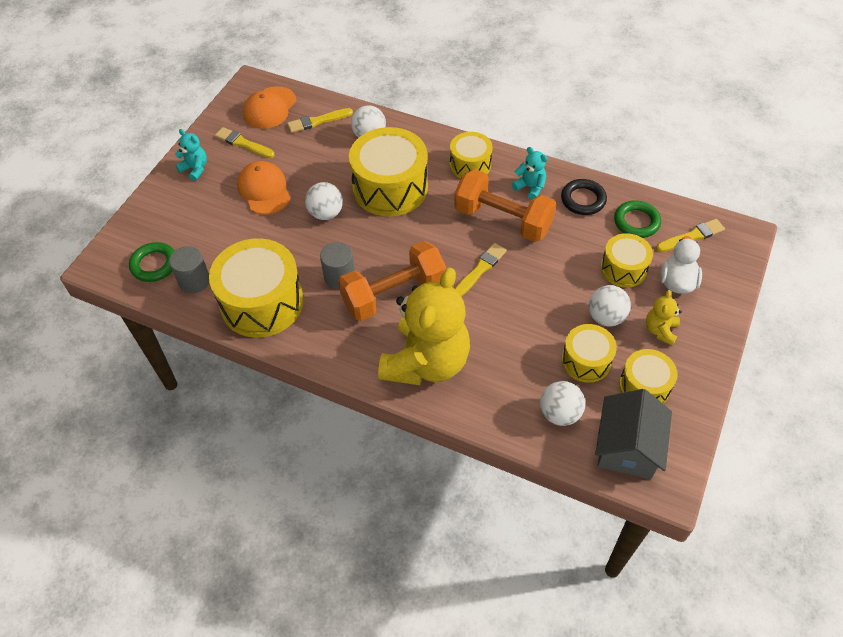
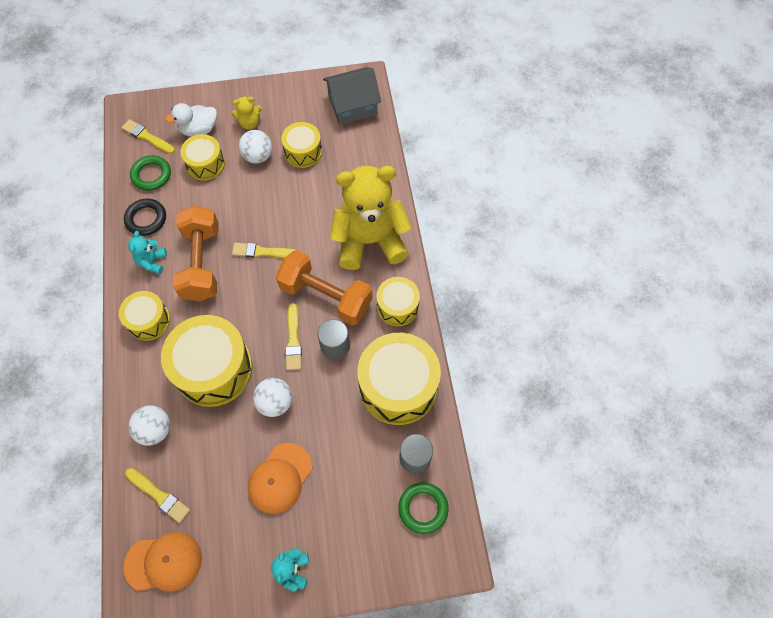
camera: 125 degrees left, 10 degrees up
yellow brush [215,127,275,158] -> yellow brush moved to [285,303,302,370]
white ball [540,381,585,426] -> none
yellow drum [619,349,678,404] -> yellow drum moved to [376,277,420,326]

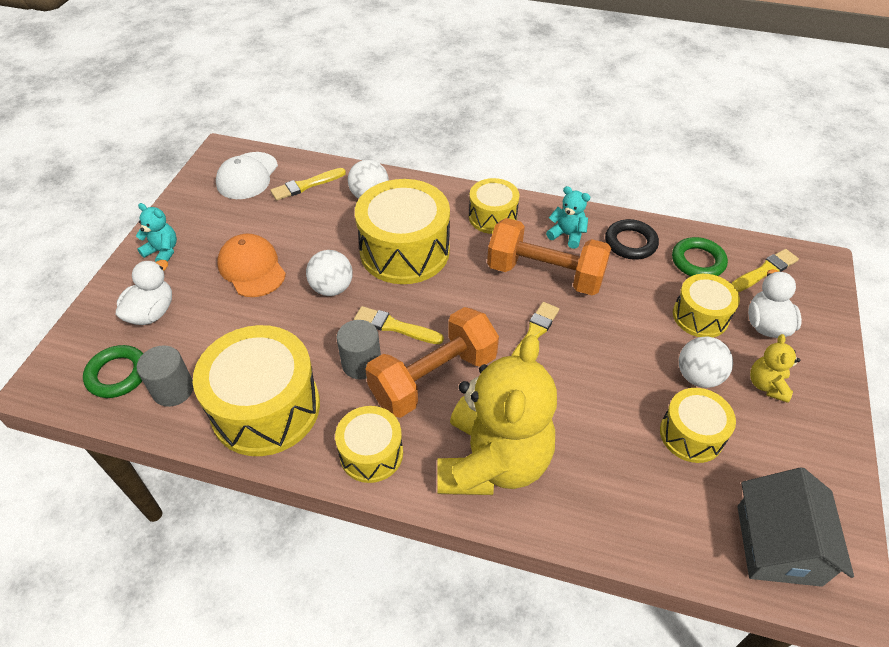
camera: 115 degrees right, 15 degrees down
orange cap [124,532,202,591] -> white cap [216,152,278,199]
none -> white duck [116,260,172,325]

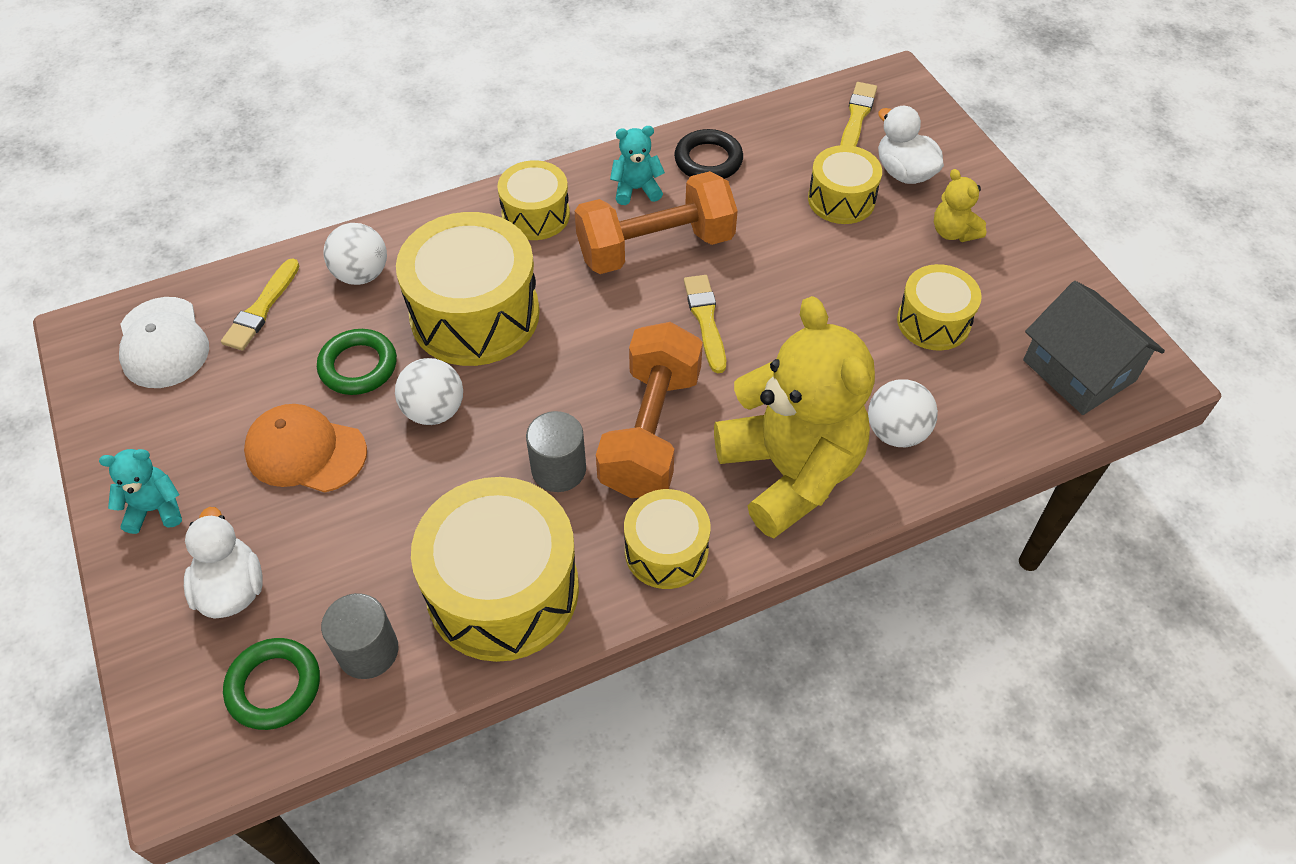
camera: 40 degrees left, 5 degrees up
yellow brush [354,306,444,344] -> none
green ring [672,237,728,276] -> green ring moved to [317,329,397,395]
white ball [679,336,733,388] -> white ball moved to [868,379,938,447]

